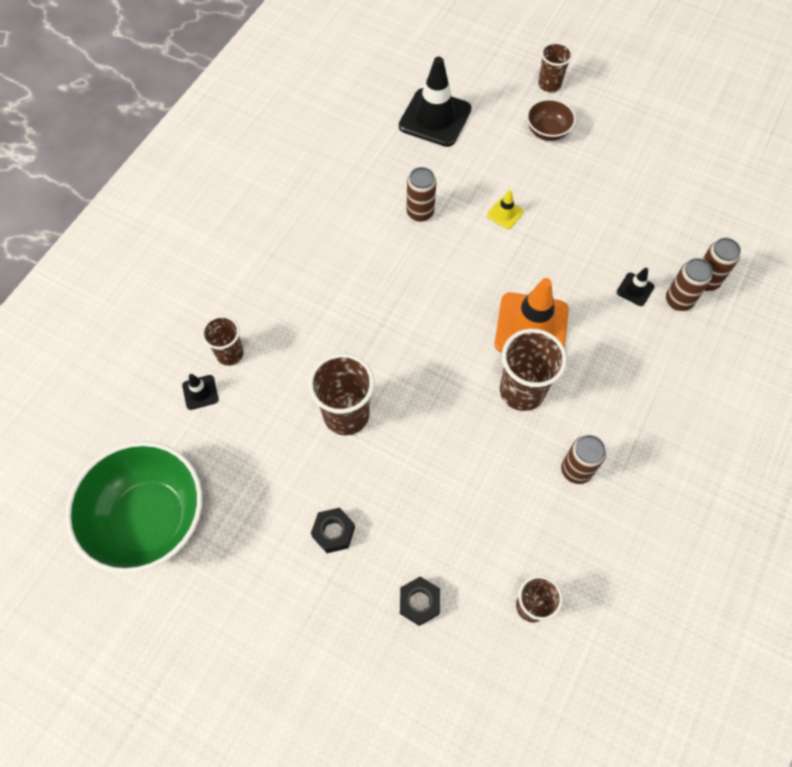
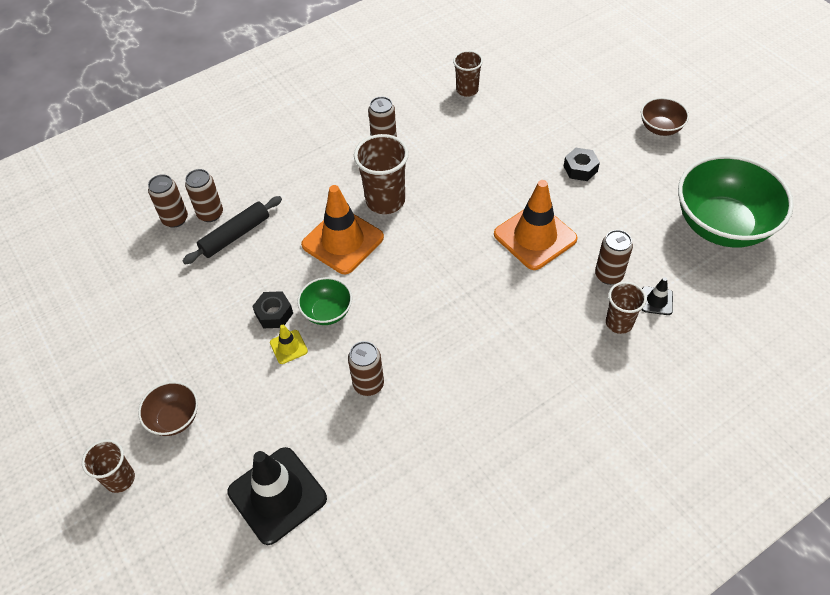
camera: 150 degrees left, 10 degrees down
brown cup [309,353,375,435] -> orange traffic cone [494,180,578,270]
black nut [400,576,440,626] -> black nut moved to [252,291,293,328]
black traffic cone [617,268,655,306] -> black rolling pin [183,196,282,264]
none -> green bowl [297,277,352,325]
none -> brown can [595,230,633,285]
none -> brown bowl [641,98,689,136]

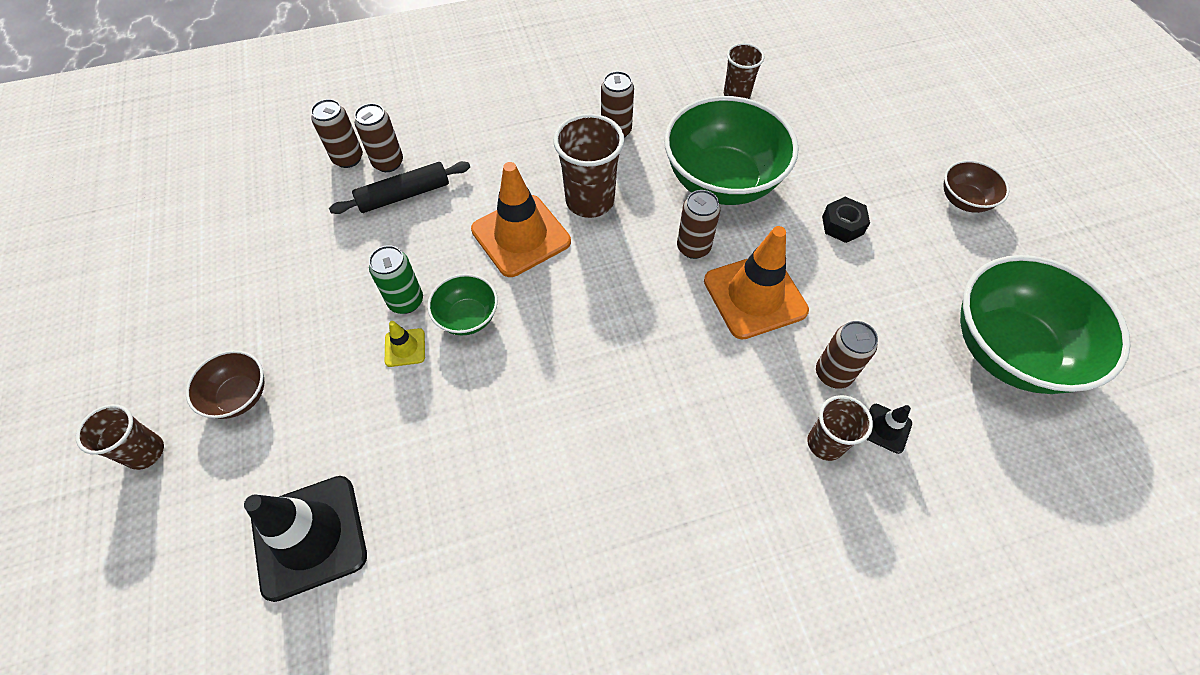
camera: 15 degrees right, 5 degrees up
black nut [252,291,293,328] -> green can [369,245,423,314]
brown can [348,341,384,396] -> brown can moved to [677,190,720,259]
none -> green bowl [664,96,799,205]

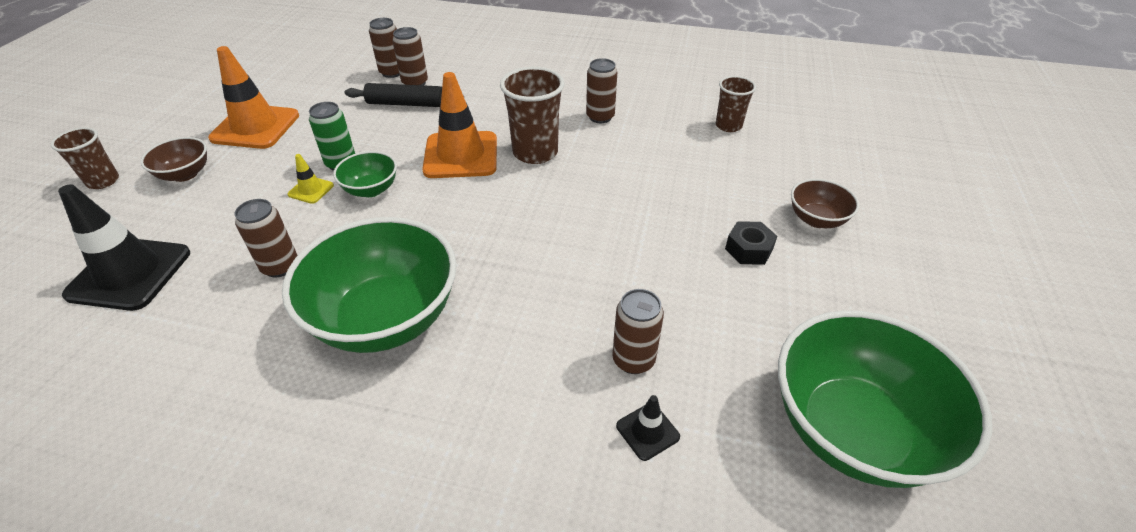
camera: 30 degrees right, 15 degrees down
green bowl [664,96,799,205] -> green bowl moved to [282,217,457,353]
brown can [677,190,720,259] -> brown can moved to [235,199,298,277]
orange traffic cone [704,226,809,340] -> orange traffic cone moved to [208,46,299,149]
brown cup [807,395,873,461] -> none
brown bowl [944,160,1009,213] -> brown bowl moved to [791,179,859,228]

